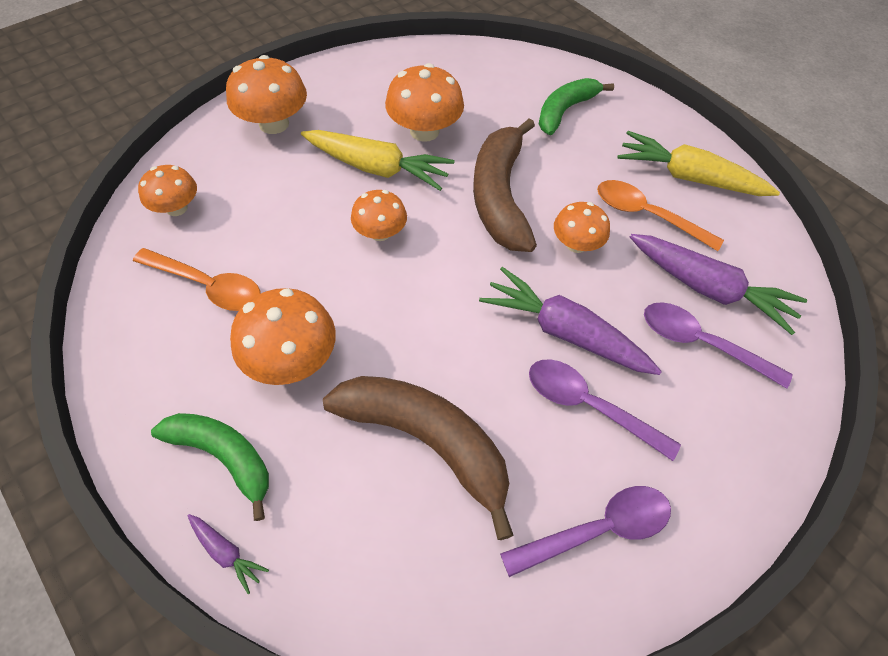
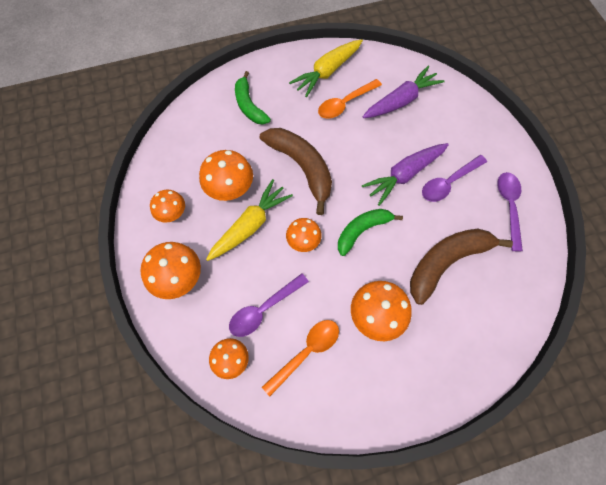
camera: 65 degrees left, 10 degrees up
green banana [151,413,269,521] -> green banana moved to [338,209,403,256]
purple carrot [188,514,269,594] -> none
brown banana [473,118,537,252] -> brown banana turned 150 degrees counterclockwise [260,128,332,215]
orange mushroom [554,202,610,253] -> orange mushroom moved to [150,190,185,223]
purple spoon [644,302,792,389] -> purple spoon moved to [229,273,309,337]

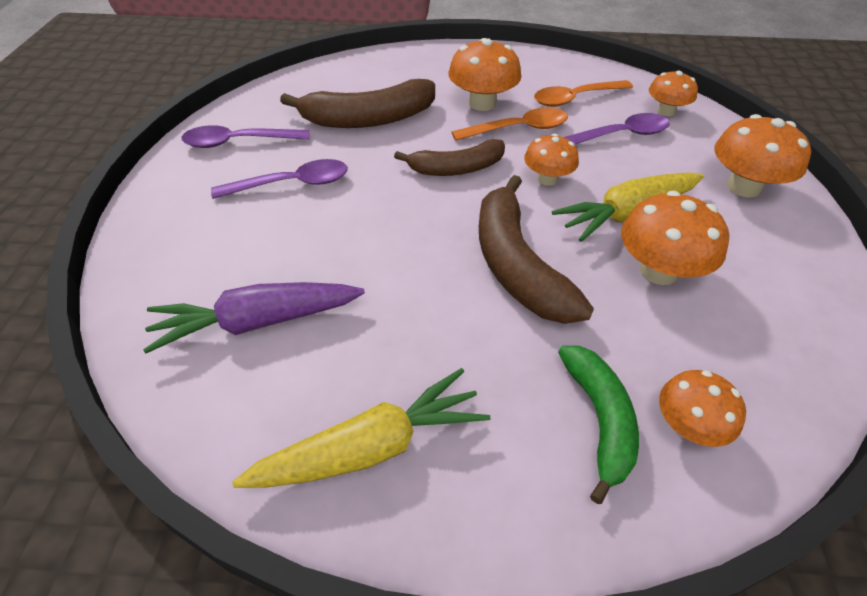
camera: 160 degrees left, 20 degrees down
orange mushroom [150,190,185,223] -> orange mushroom moved to [659,370,746,447]
orange spoon [318,79,382,119] -> orange spoon moved to [452,108,568,141]
green banana [338,209,403,256] -> brown banana [394,139,505,176]
purple carrot [362,143,449,206] -> none
purple spoon [497,172,523,251] -> purple spoon turned 60 degrees clockwise [181,125,310,148]

